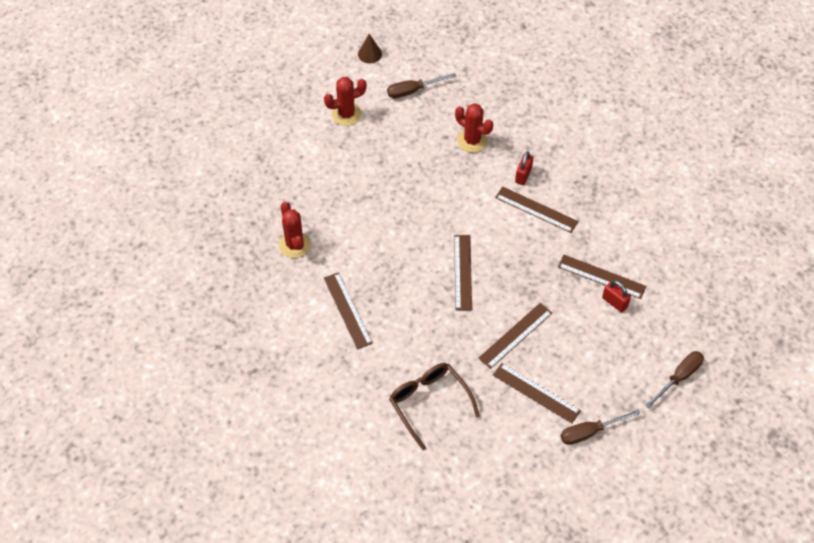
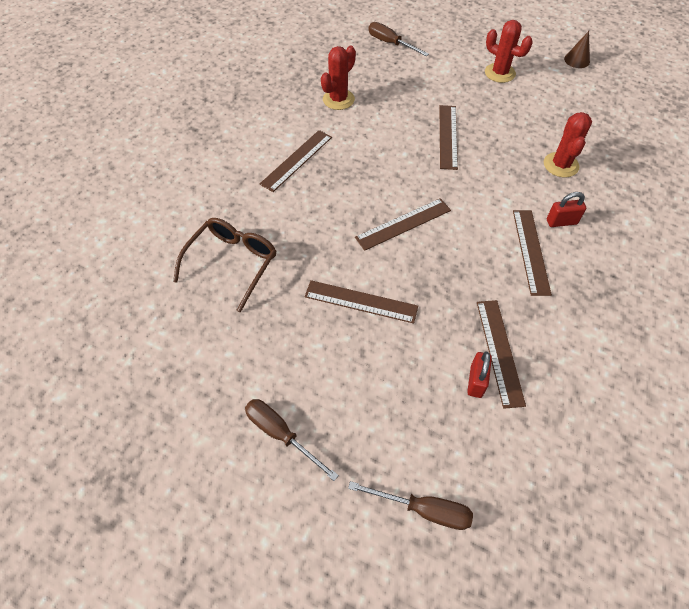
camera: 60 degrees right, 0 degrees up
brown screwdriver [387,73,456,98] -> brown screwdriver moved to [369,22,429,56]
brown ruler [493,363,581,423] -> brown ruler moved to [440,105,458,170]

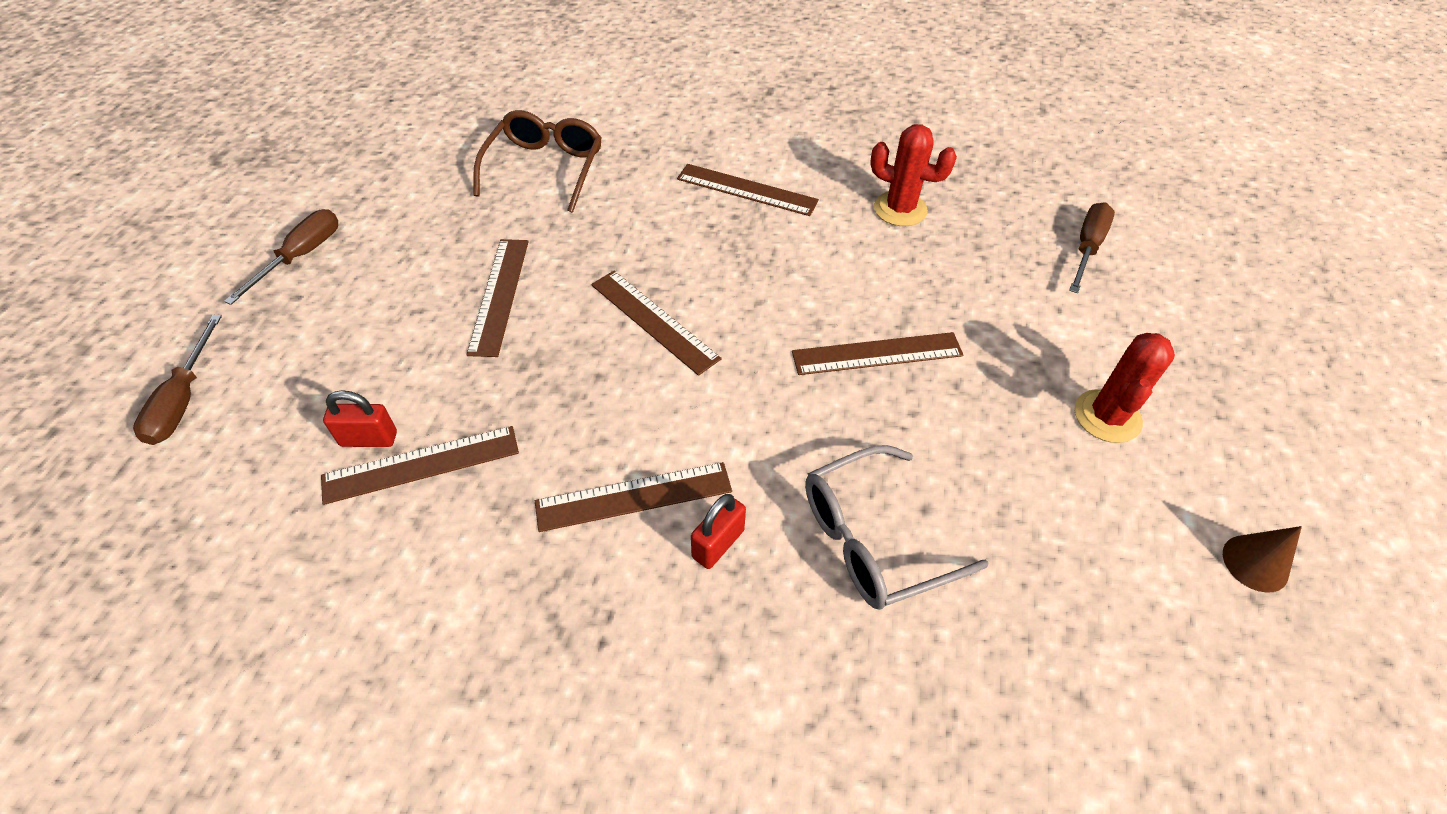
camera: 75 degrees right, 5 degrees down
brown glasses [173,218,276,313] -> brown glasses turned 90 degrees counterclockwise [473,110,602,213]
red cactus [544,112,592,177] -> grey glasses [805,445,989,610]
red padlock [547,192,586,227] -> red padlock turned 60 degrees clockwise [691,494,746,569]

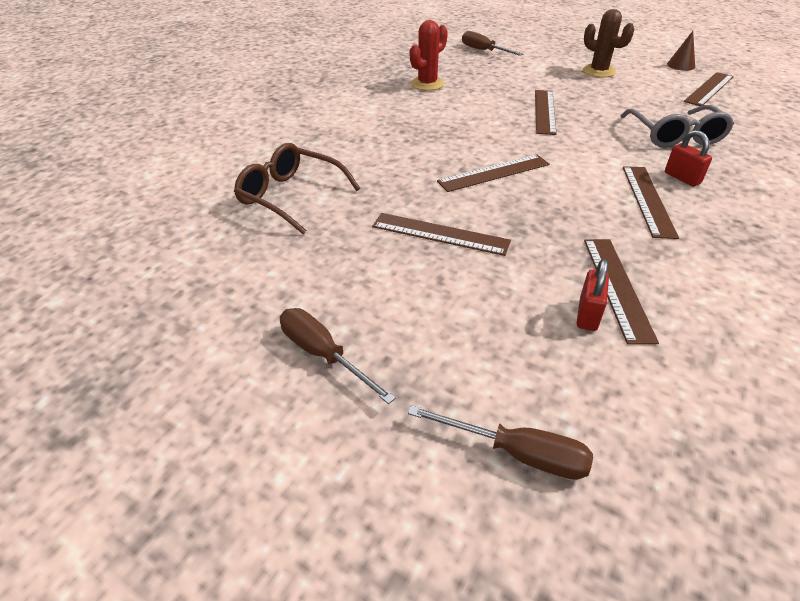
camera: 70 degrees left, 10 degrees down
brown ruler [677,164,819,216] -> brown ruler moved to [684,72,734,106]
red cactus [1075,333,1175,443] -> brown cactus [583,9,634,78]

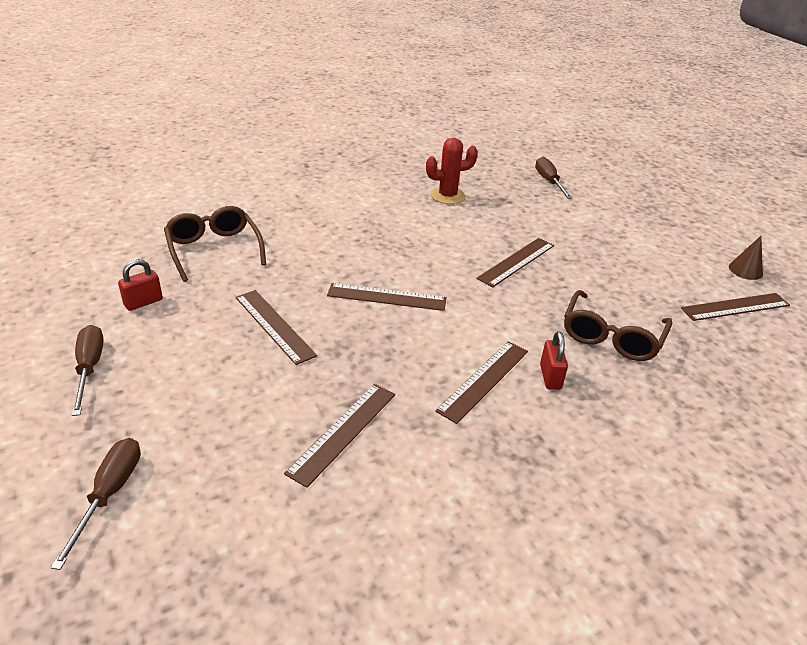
camera: 30 degrees right, 5 degrees down
brown screwdriver [408,405,593,480] -> brown screwdriver turned 135 degrees counterclockwise [51,438,141,570]
red padlock [577,259,609,331] -> red padlock moved to [118,259,163,311]
brown cactus [583,9,634,78] -> none
grey glasses [620,105,734,148] -> brown glasses [564,290,672,361]

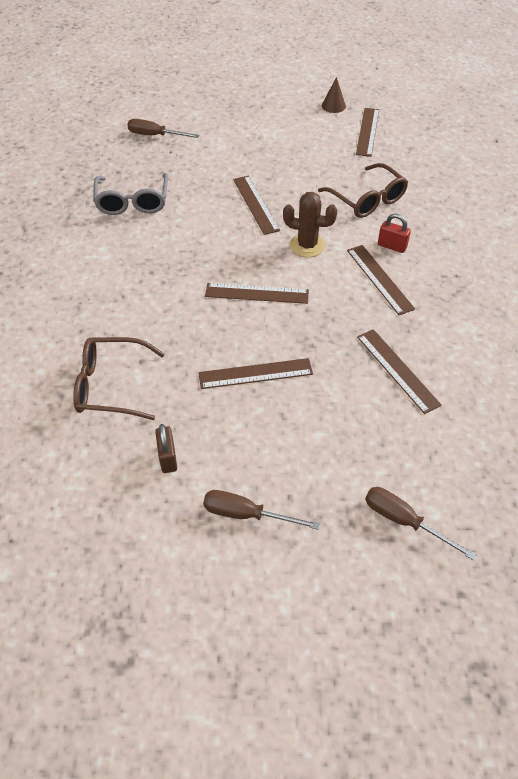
camera: 60 degrees left, 15 degrees up
red padlock [118,259,163,311] -> brown padlock [155,424,177,473]
brown ruler [327,283,447,311] -> brown ruler turned 60 degrees clockwise [205,283,309,304]
red cactus [426,138,478,204] -> grey glasses [93,173,168,215]
none -> brown cactus [283,192,338,257]

